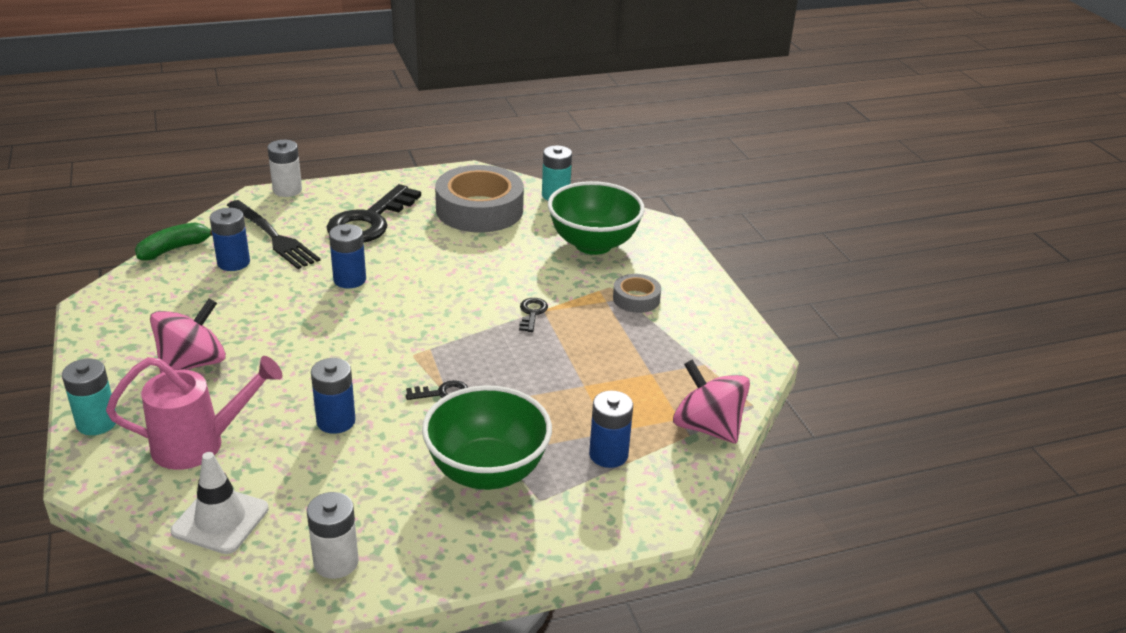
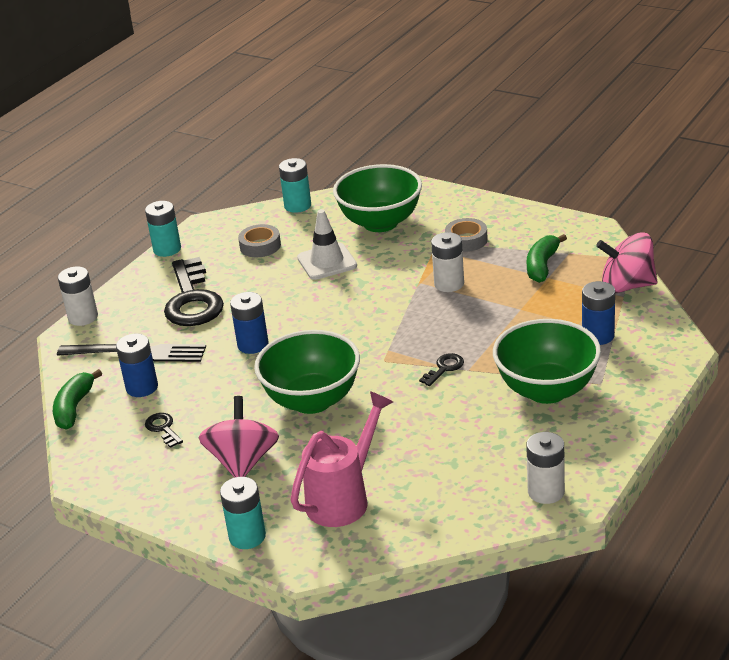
camera: 35 degrees left, 0 degrees up
white traffic cone [171,452,269,554] -> white traffic cone moved to [297,209,357,280]
blue battery [311,358,356,434] -> none
grey tape [435,165,524,232] -> grey tape [238,224,281,257], size x0.48
black key [519,298,548,332] -> black key moved to [145,413,183,448]
none -> turquoise battery [145,201,181,257]
none -> green bowl [254,330,360,414]
none -> white battery [431,232,464,292]
none -> green banana [527,234,567,283]

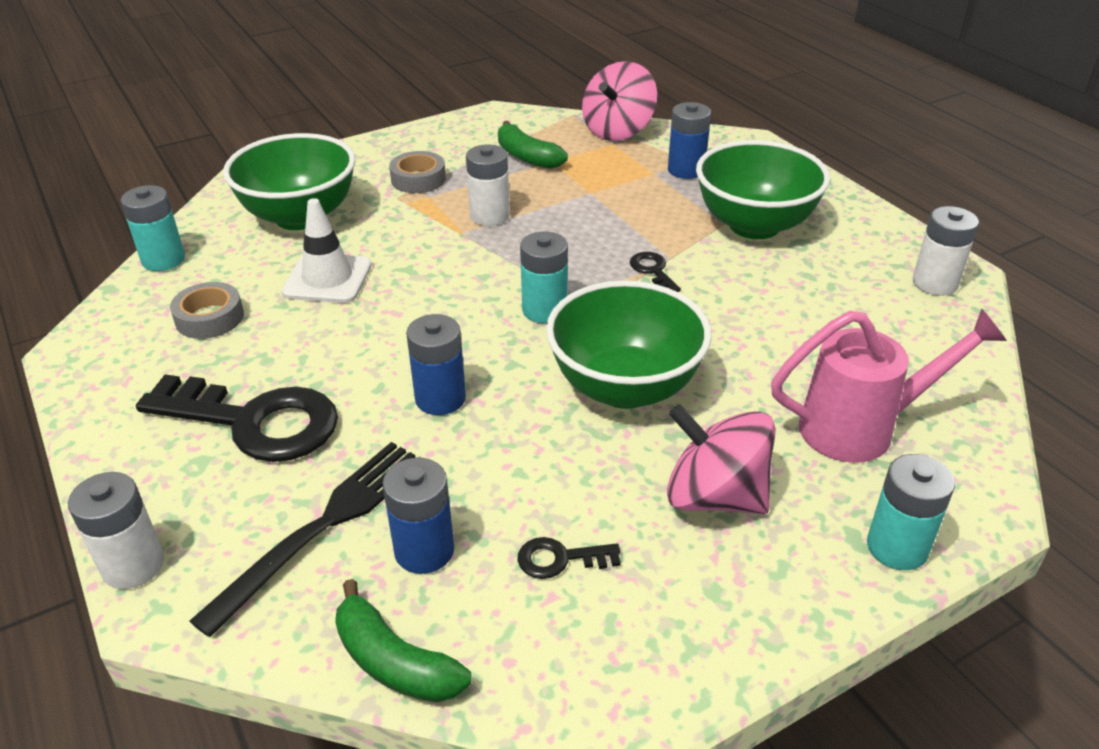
camera: 65 degrees left, 5 degrees up
turquoise battery [145,201,181,257] -> turquoise battery moved to [520,232,568,323]
pink watering can [290,391,393,527] -> pink watering can turned 105 degrees clockwise [771,309,1007,463]

